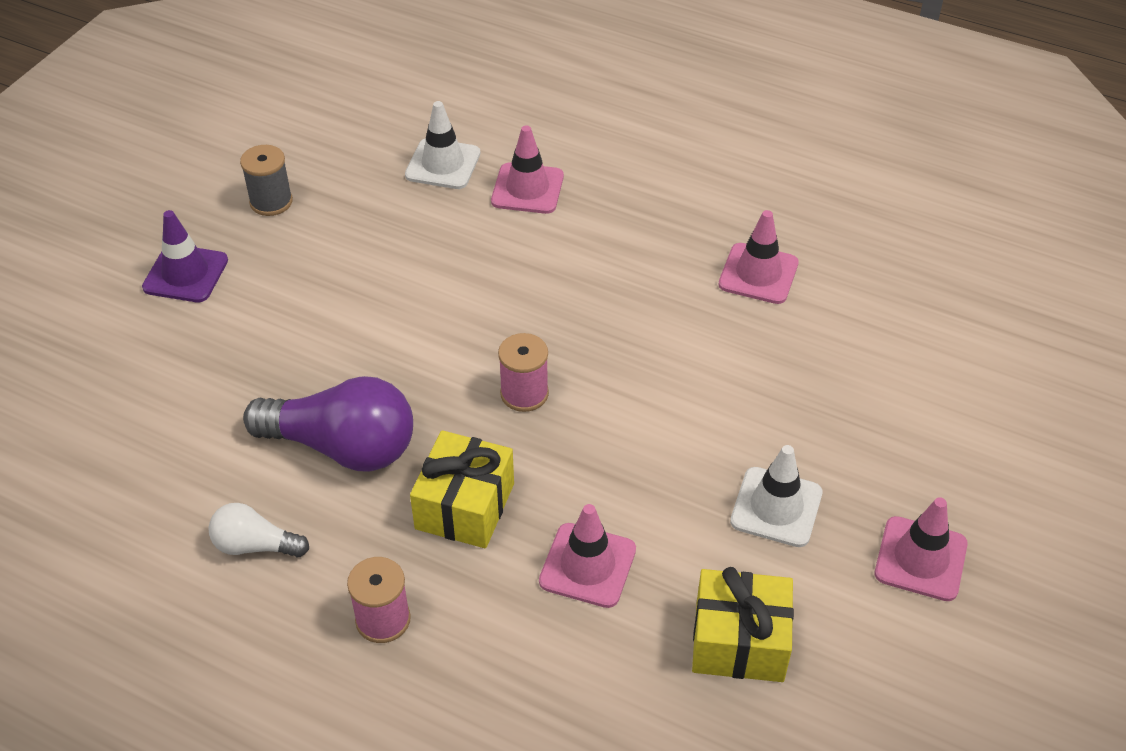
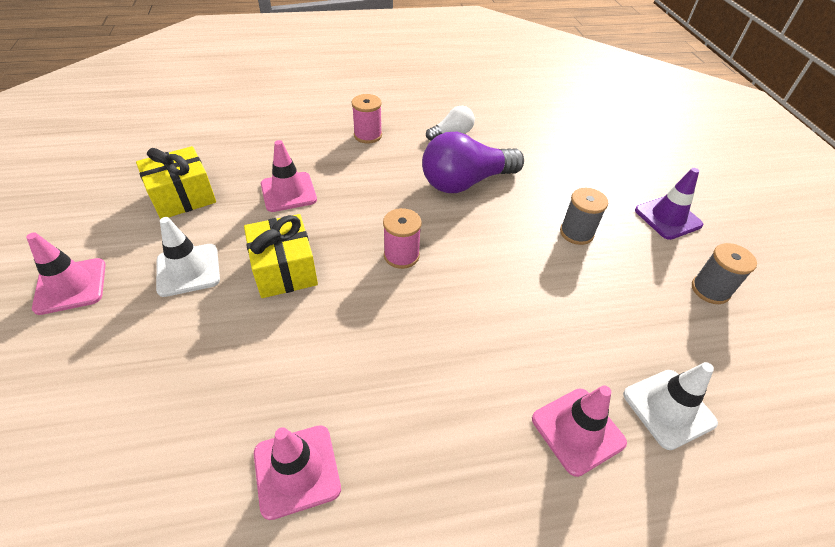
camera: 140 degrees right, 0 degrees up
yellow gift [410,430,514,548] -> yellow gift moved to [244,214,318,298]
none -> grey spool [560,188,608,245]

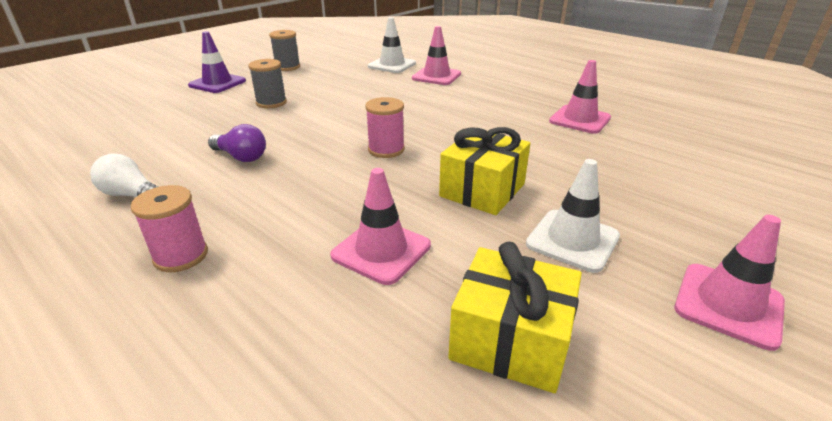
camera: 125 degrees left, 15 degrees down
purple light bulb [422,132,524,193] -> purple light bulb [208,124,266,162], size x0.53

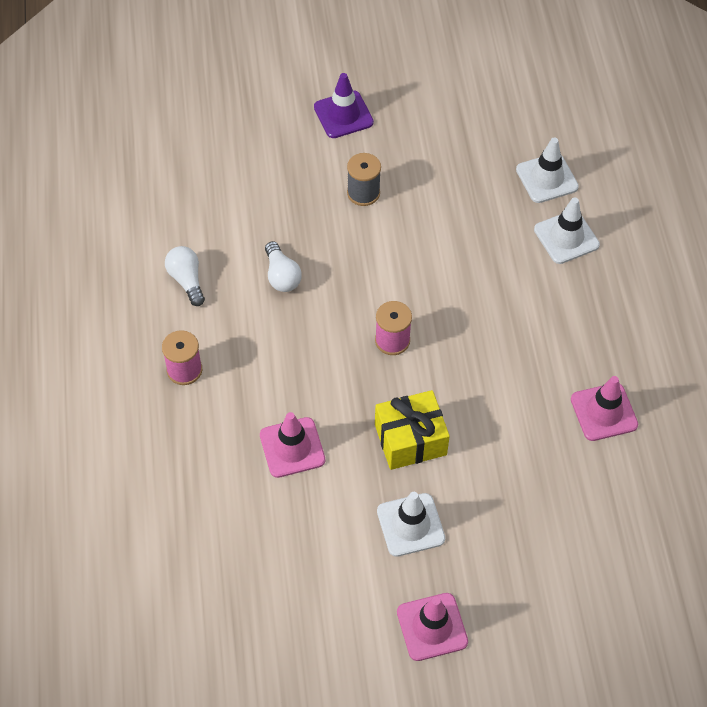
camera: 40 degrees right, 25 degrees up
purple light bulb [208,124,266,162] -> white light bulb [265,241,302,292]
grey spool [269,30,300,71] -> none
pink traffic cone [412,26,461,85] -> white traffic cone [534,197,600,264]
yellow gift [448,242,582,393] -> none

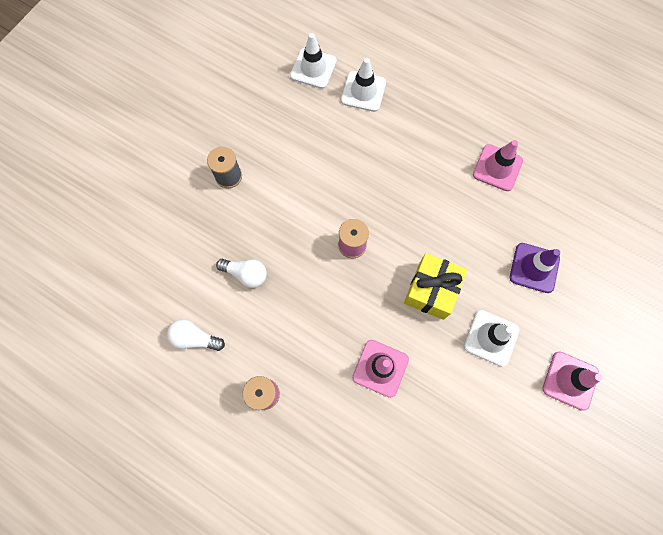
camera: 50 degrees left, 15 degrees up
purple traffic cone [314,73,374,138] -> purple traffic cone moved to [510,243,560,293]

